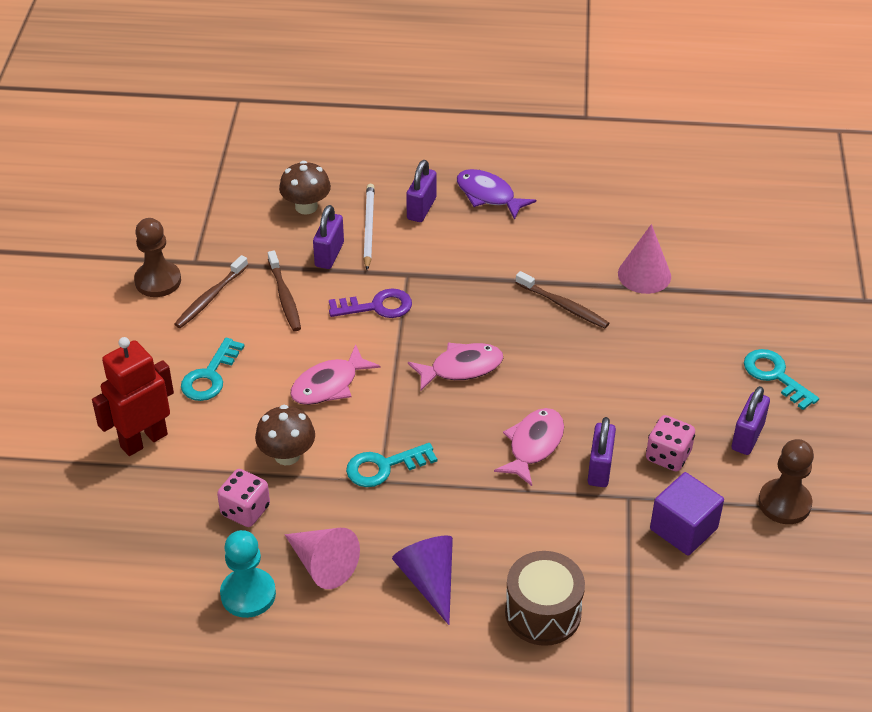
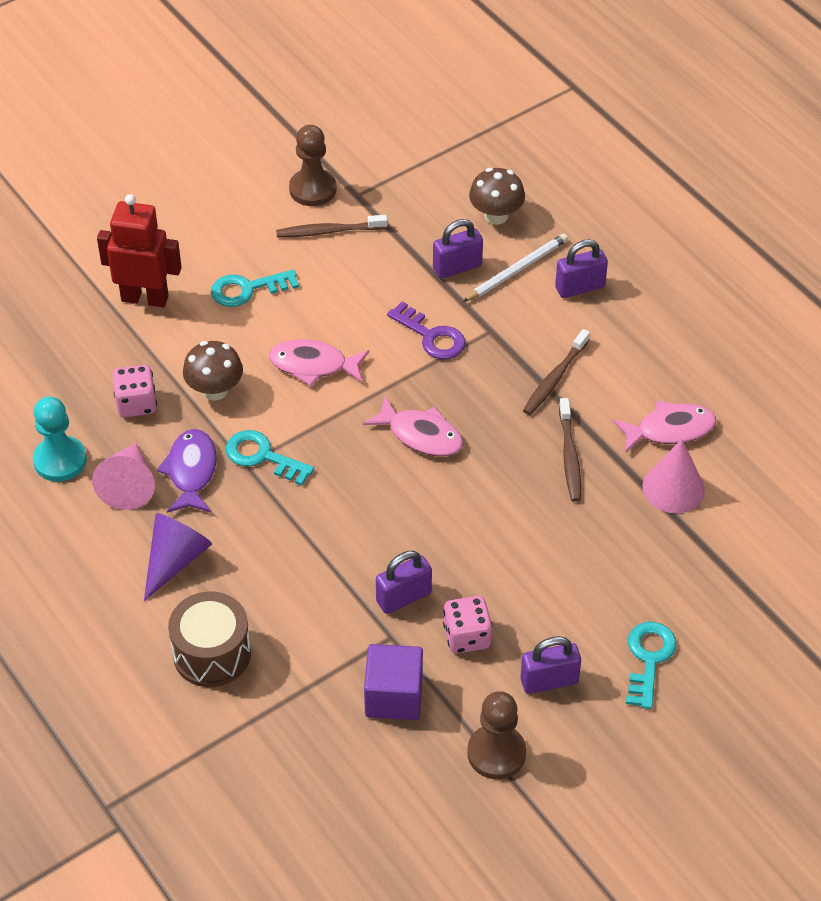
camera: 50 degrees right, 5 degrees up
brown toothbrush [268,250,301,331] -> brown toothbrush moved to [523,329,590,415]
purple fish [457,169,536,220] -> purple fish moved to [157,429,217,513]
pink fish [494,408,564,486] -> pink fish moved to [613,400,716,453]

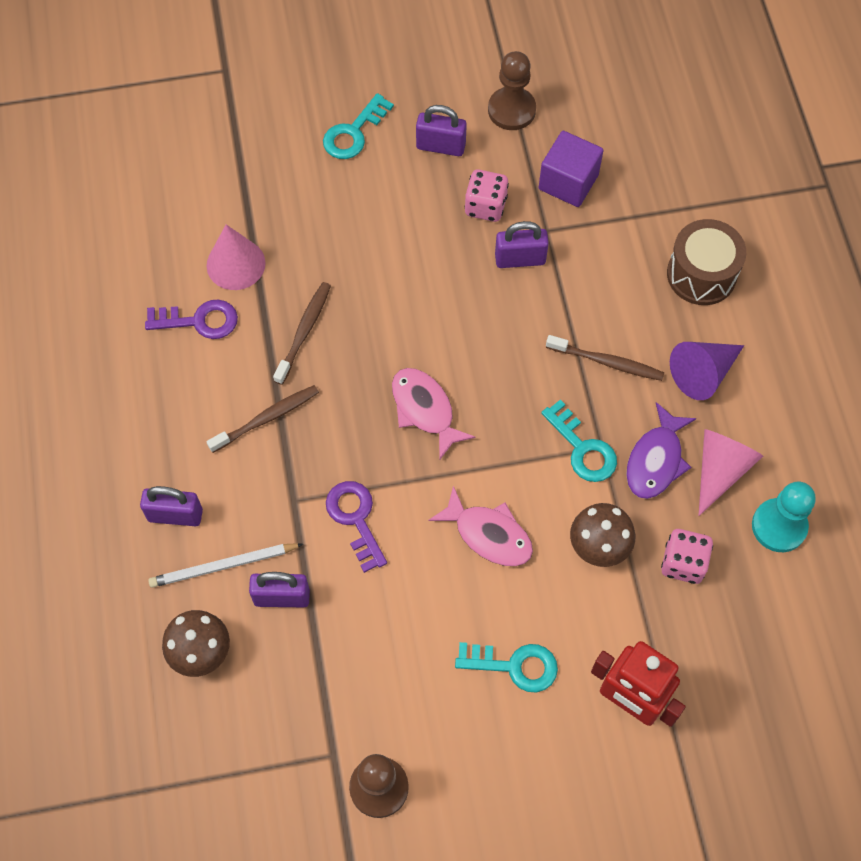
camera: 155 degrees left, 15 degrees up
brown toothbrush [276,215,388,237] -> brown toothbrush moved to [546,335,664,381]
pink fish [613,400,716,453] -> purple key [145,300,238,339]

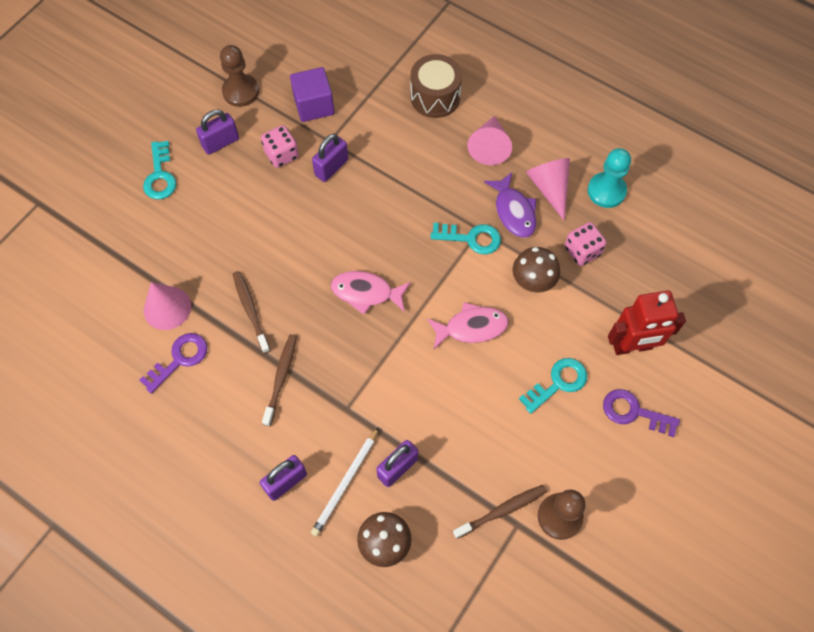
camera: 45 degrees left, 0 degrees up
purple key [326,481,387,573] -> purple key moved to [603,389,680,437]
brown toothbrush [546,335,664,381] -> brown toothbrush moved to [453,485,547,539]
purple cone [670,342,744,400] -> pink cone [467,116,512,165]

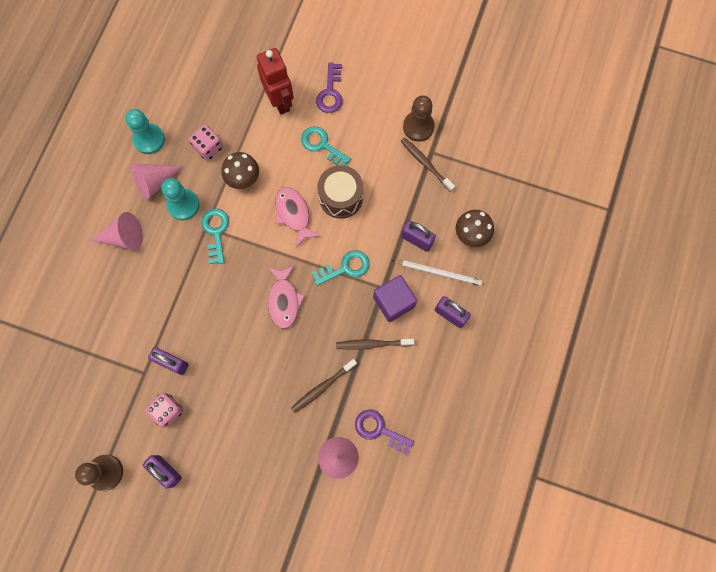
camera: 105 degrees left, 10 degrees up
turquoise key [143,141,176,199] -> turquoise key moved to [312,250,370,286]
purple cube [290,67,334,122] -> purple cube moved to [373,275,417,322]
brown drum [410,54,462,118] -> brown drum moved to [318,165,363,219]
purple fish [484,172,536,238] -> turquoise pawn [161,178,200,220]

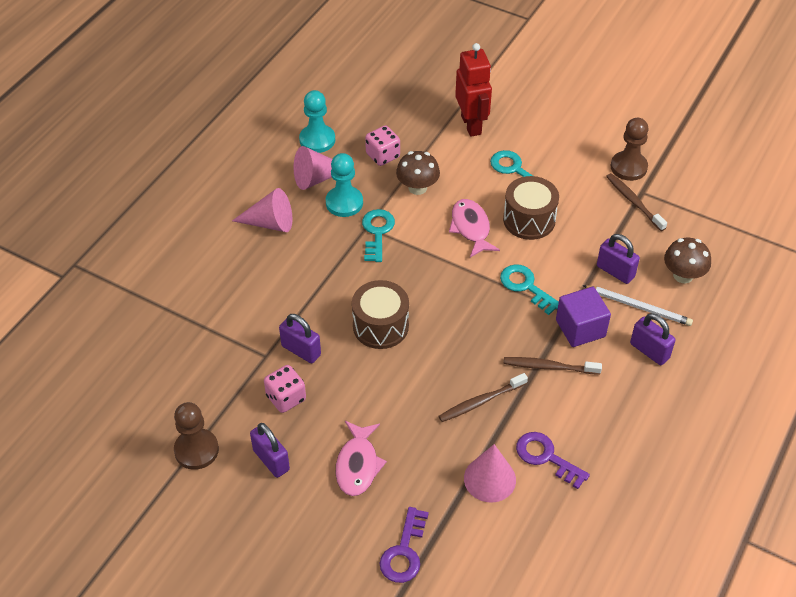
camera: 10 degrees right, 25 degrees down
pink fish [268,265,305,329] -> pink fish moved to [335,421,387,496]
turquoise key [312,250,370,286] -> turquoise key turned 120 degrees counterclockwise [500,264,559,315]
purple key [316,62,343,113] -> purple key moved to [380,507,429,583]
none -> brown drum [352,280,409,349]

